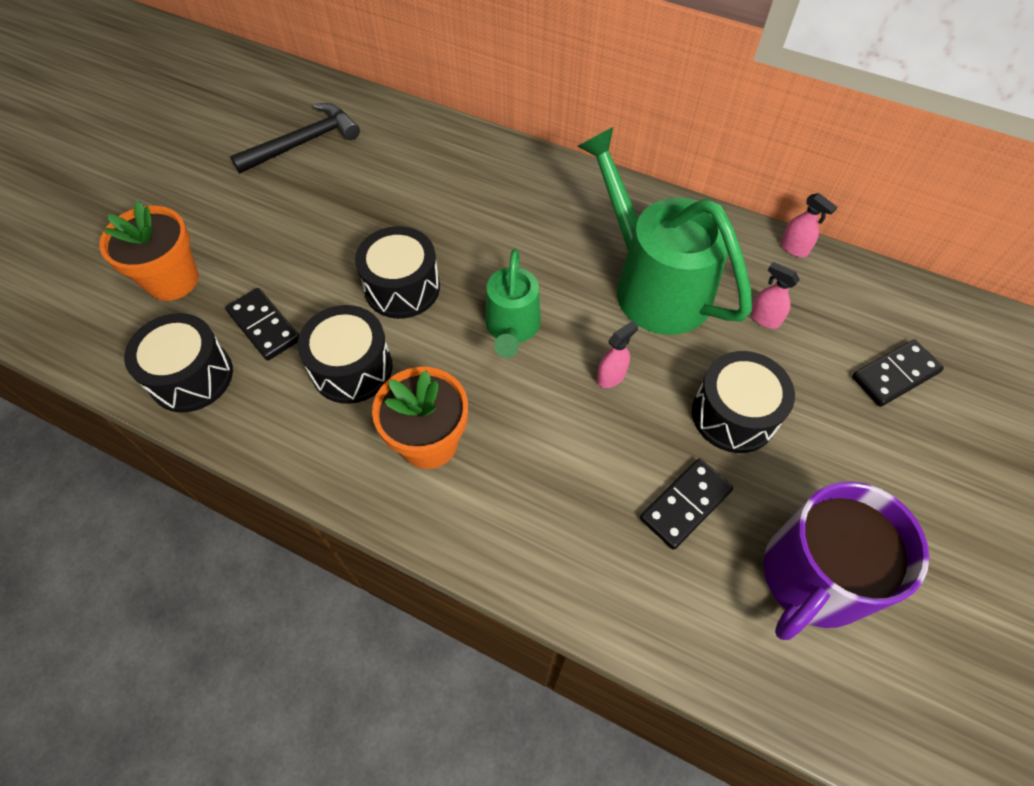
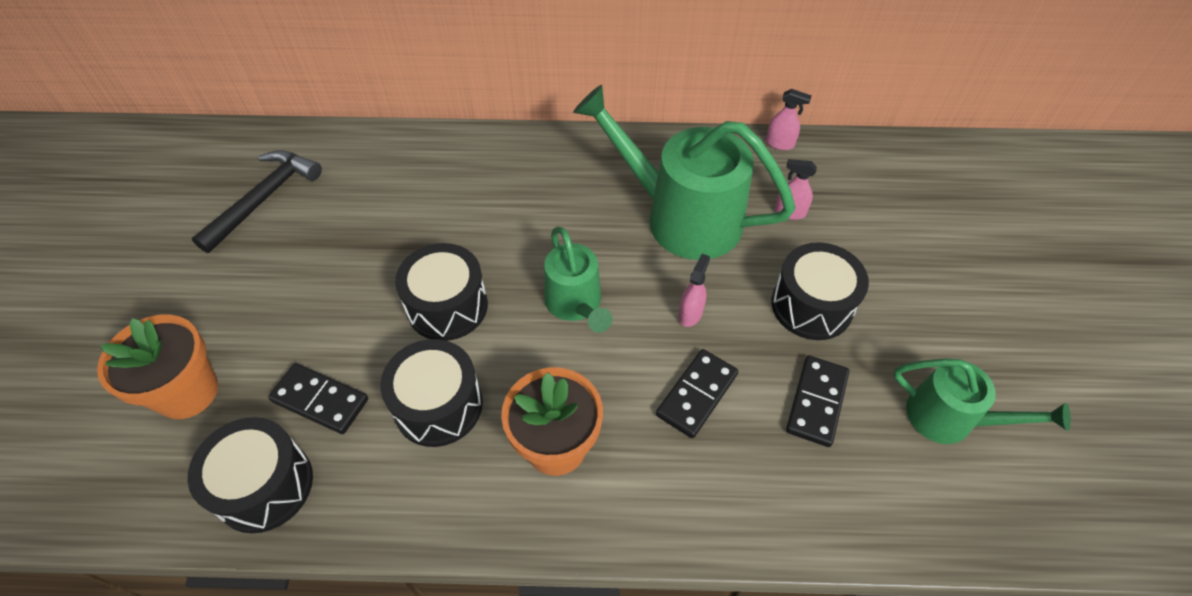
camera: 25 degrees left, 5 degrees down
purple mug [764,481,929,640] -> green watering can [894,358,1071,444]
black domino [852,339,944,407] -> black domino moved to [656,349,738,438]

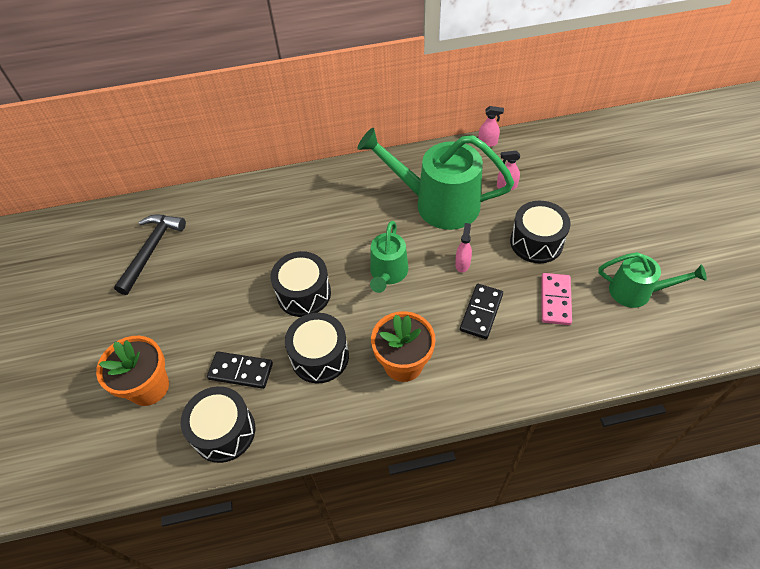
camera: 10 degrees left, 0 degrees up
green watering can [544,227,612,333] -> green watering can turned 45 degrees clockwise [370,221,408,293]
black domino [786,355,849,447] -> pink domino [541,273,572,325]

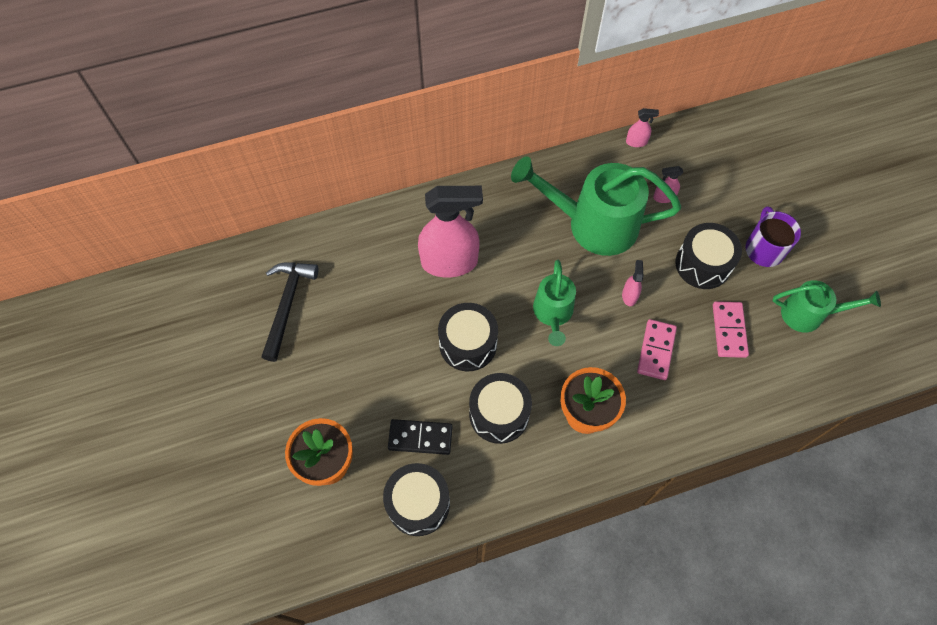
camera: 10 degrees left, 10 degrees up
black domino [460,284,503,339] -> pink domino [637,319,677,380]
none -> pink spray bottle [418,186,483,277]
none -> purple mug [745,206,801,267]

